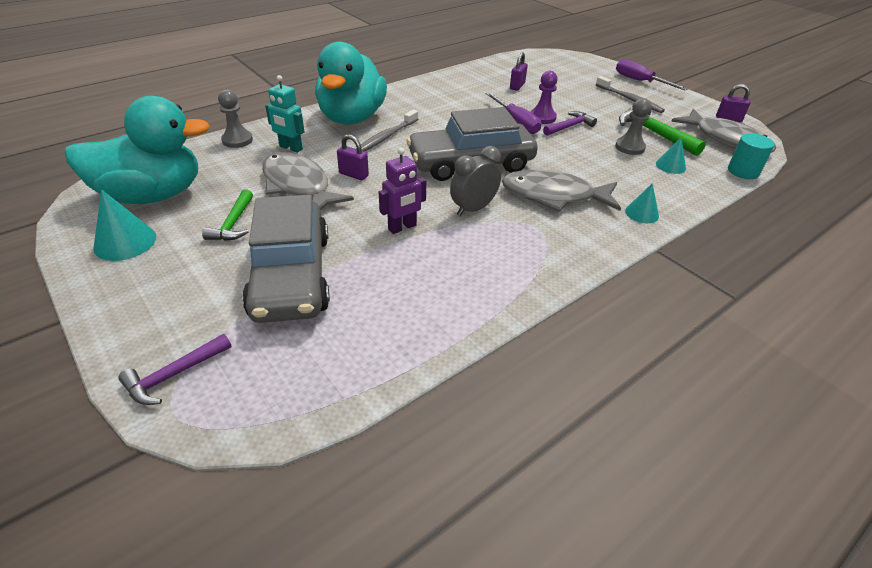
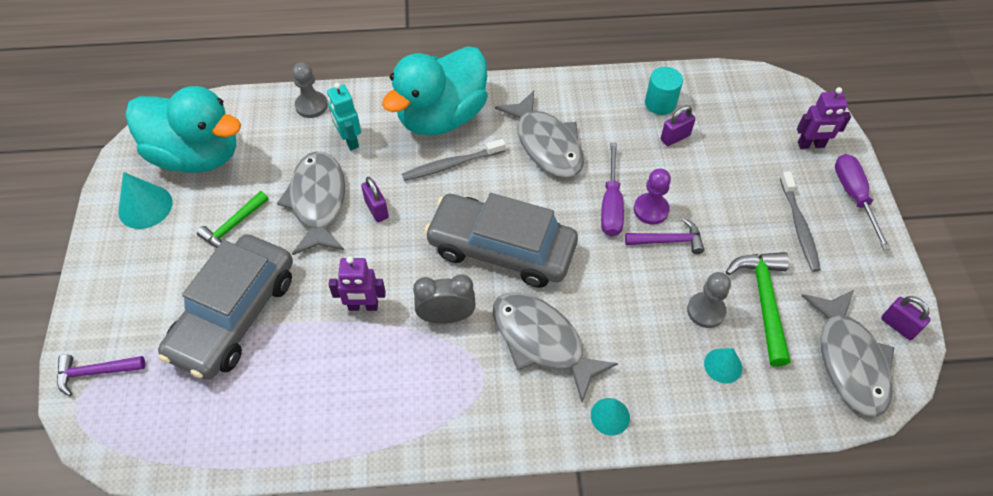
camera: 35 degrees right, 15 degrees up
turquoise cylinder [728,133,774,179] -> turquoise cylinder moved to [645,67,683,115]
none -> grey fish [495,90,584,178]
none -> purple robot [797,87,851,149]

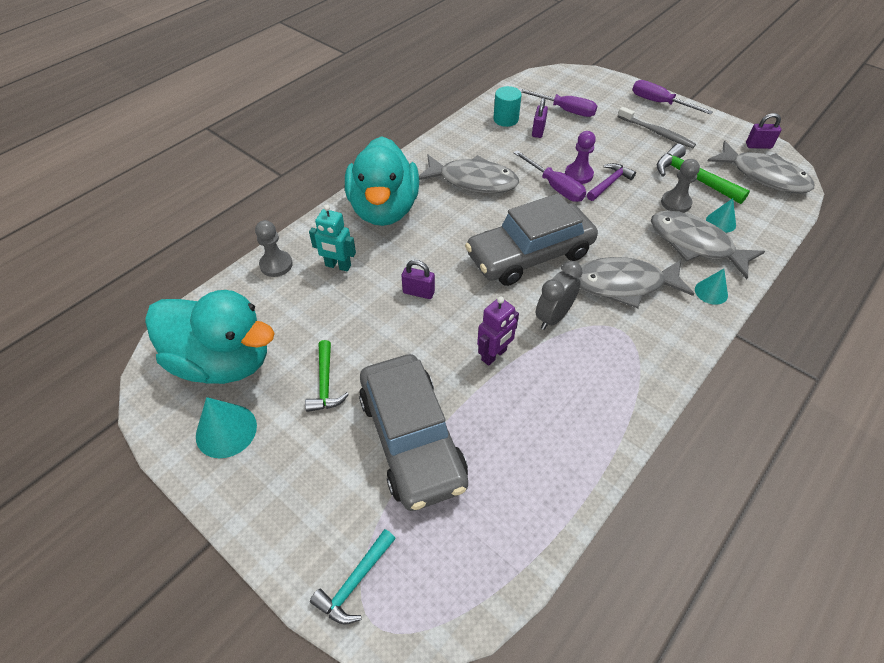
camera: 45 degrees left, 5 degrees down
purple hammer [57,354,145,396] -> turquoise hammer [310,529,396,624]
turquoise duck [125,86,241,173] -> turquoise duck turned 45 degrees clockwise [145,290,275,384]
grey fish [277,151,345,255] -> grey fish moved to [651,211,765,279]
grey toothbrush [402,139,506,181] -> none
purple robot [797,87,851,149] -> none
none -> purple screwdriver [519,88,597,117]

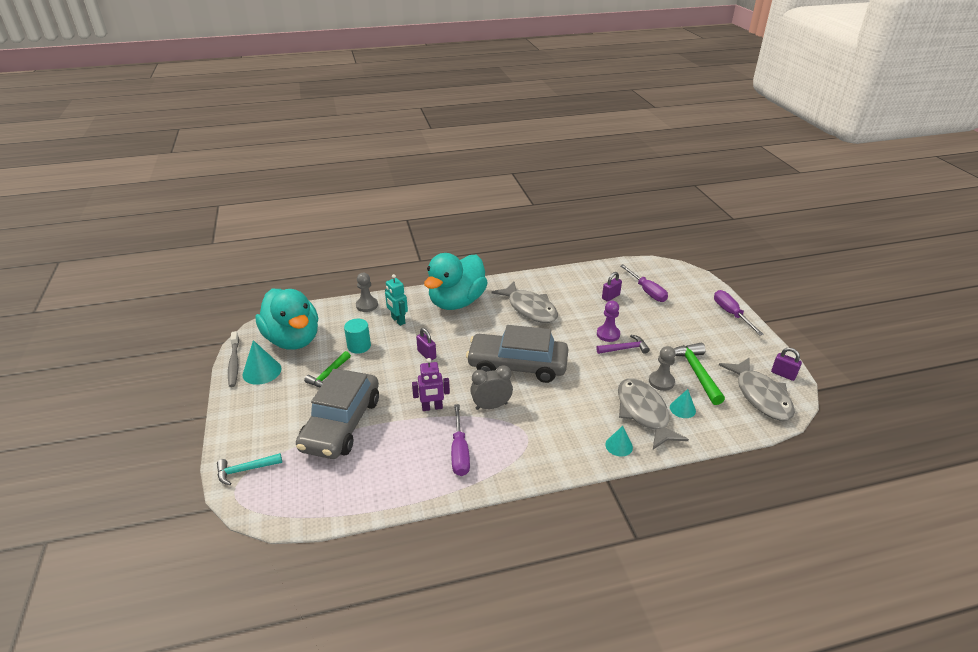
camera: 35 degrees right, 15 degrees down
turquoise cylinder [493,86,522,127] -> turquoise cylinder moved to [344,319,371,354]
purple screwdriver [513,150,586,202] -> purple screwdriver moved to [451,404,470,476]
grey fish [578,257,694,308] -> none
grey toothbrush [618,107,696,148] -> grey toothbrush moved to [228,331,239,387]

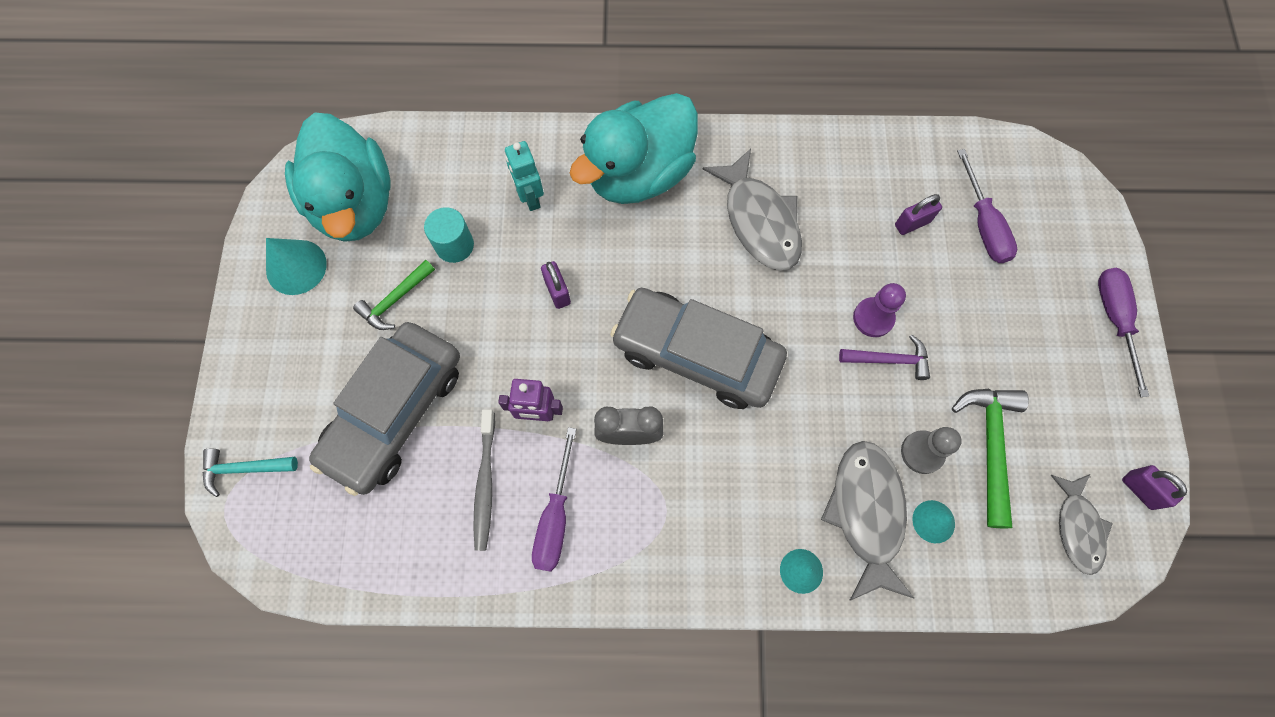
camera: 15 degrees right, 35 degrees up
grey toothbrush [228,331,239,387] -> grey toothbrush moved to [473,409,495,551]
grey pawn [356,273,378,312] -> none
grey fish [719,357,795,421] -> grey fish [1050,474,1113,575], size x0.64

